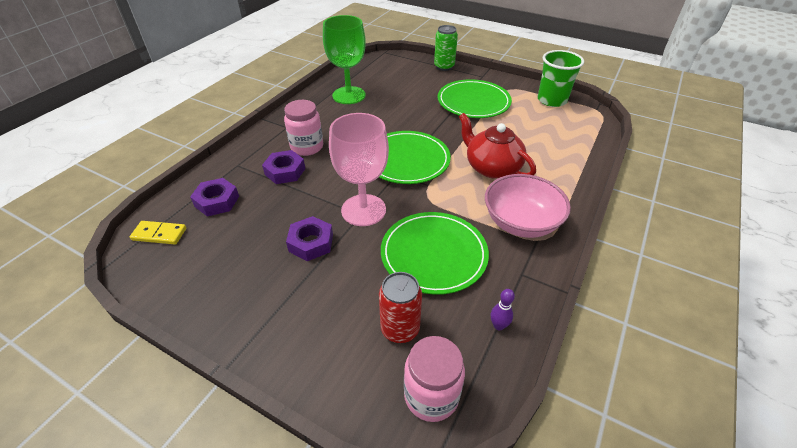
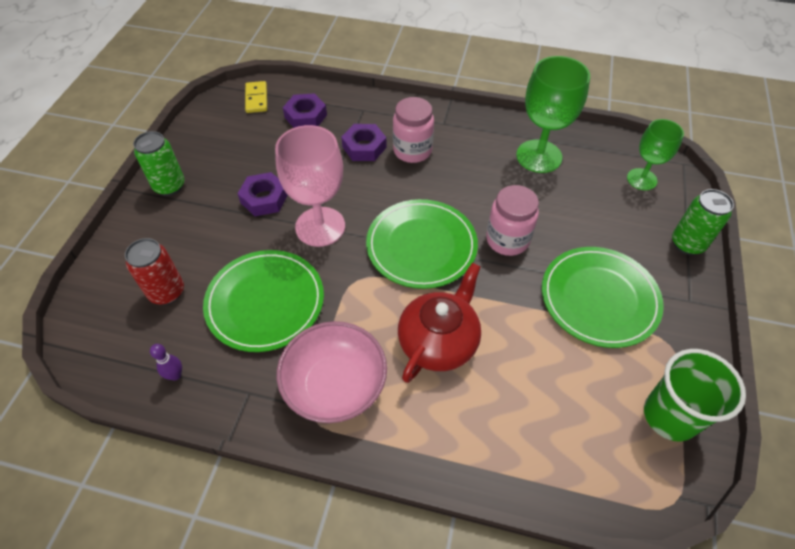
camera: 75 degrees right, 10 degrees up
pink jar [404,336,465,422] -> pink jar moved to [486,185,539,256]
none -> green can [133,131,185,196]
none -> green goblet [627,119,684,190]

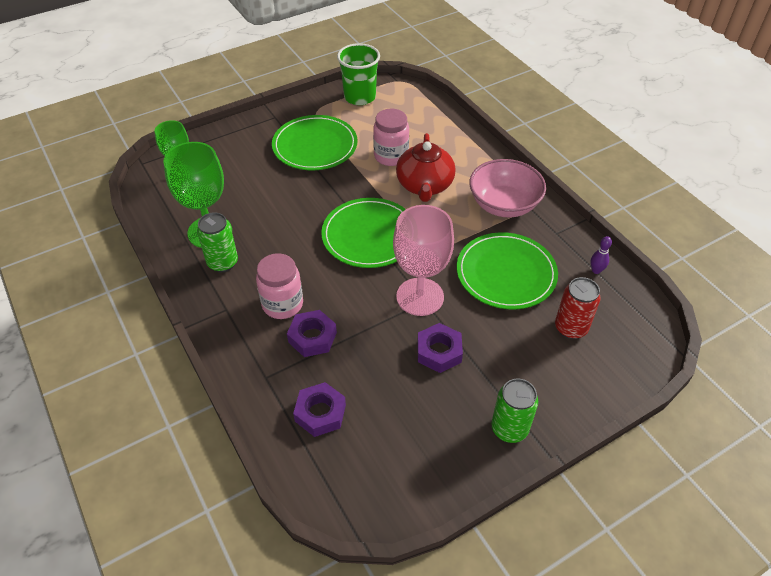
camera: 135 degrees left, 5 degrees down
yellow domino [245,81,267,113] -> none
red teapot [398,263,481,383] -> red teapot turned 75 degrees counterclockwise [396,133,456,202]
pink jar [486,185,539,256] -> pink jar moved to [373,109,409,166]
green can [672,189,734,255] -> green can moved to [197,212,238,272]

